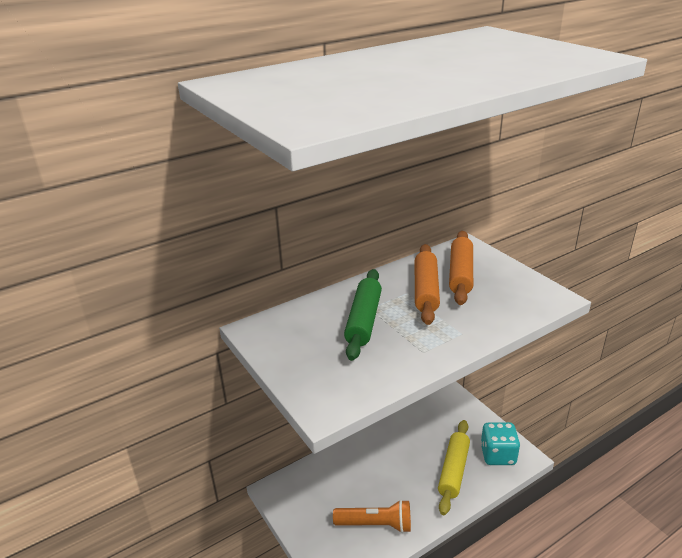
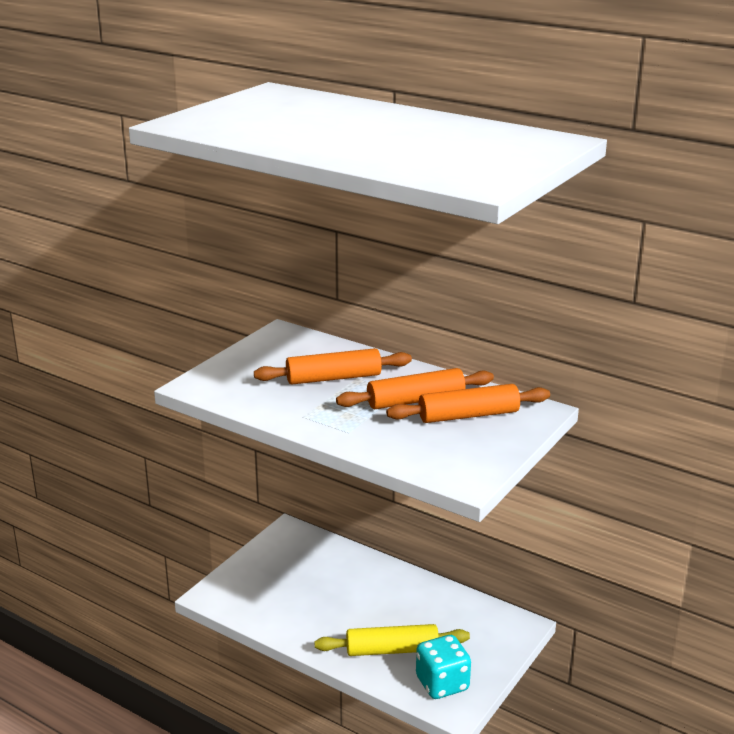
camera: 65 degrees right, 5 degrees down
orange flashlight [333,500,411,533] -> none
green rolling pin [344,269,382,361] -> orange rolling pin [254,348,412,385]

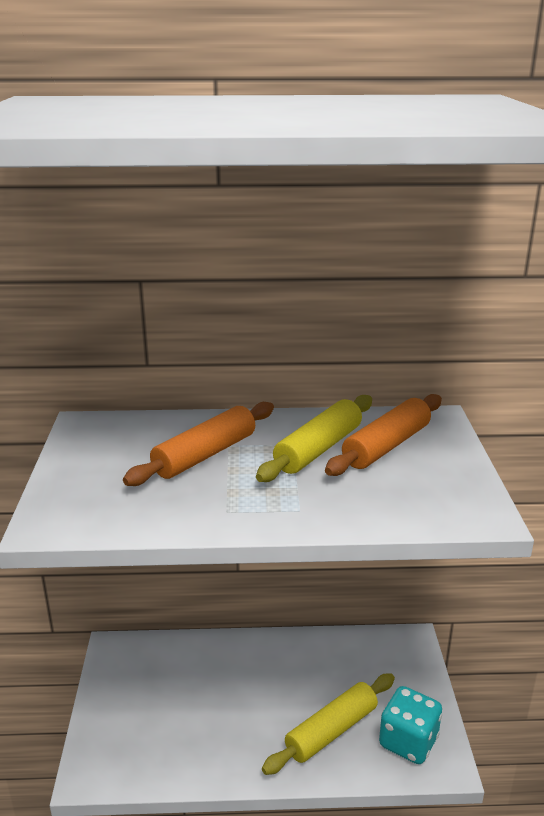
camera: 35 degrees left, 0 degrees up
orange rolling pin [336,368,494,409] -> yellow rolling pin [256,395,372,482]

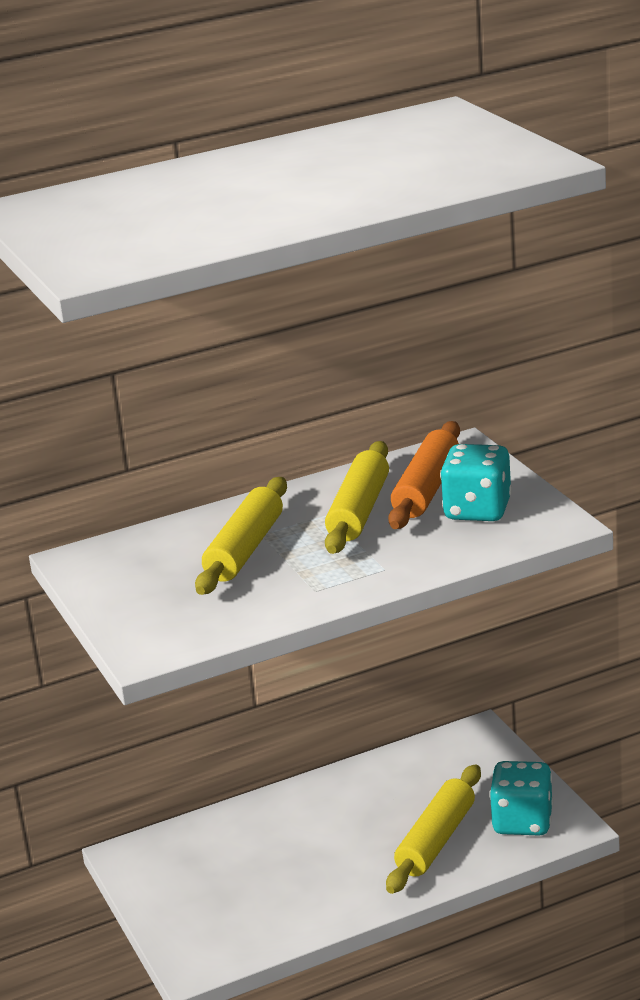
camera: 20 degrees left, 0 degrees up
orange rolling pin [123,402,274,486] -> yellow rolling pin [195,477,287,595]
none -> turquoise dice [440,444,512,521]

